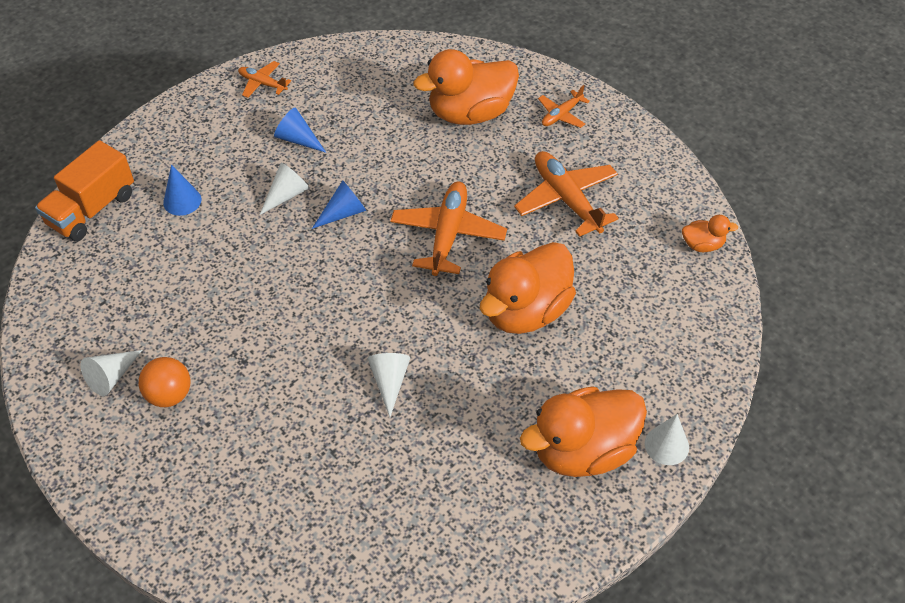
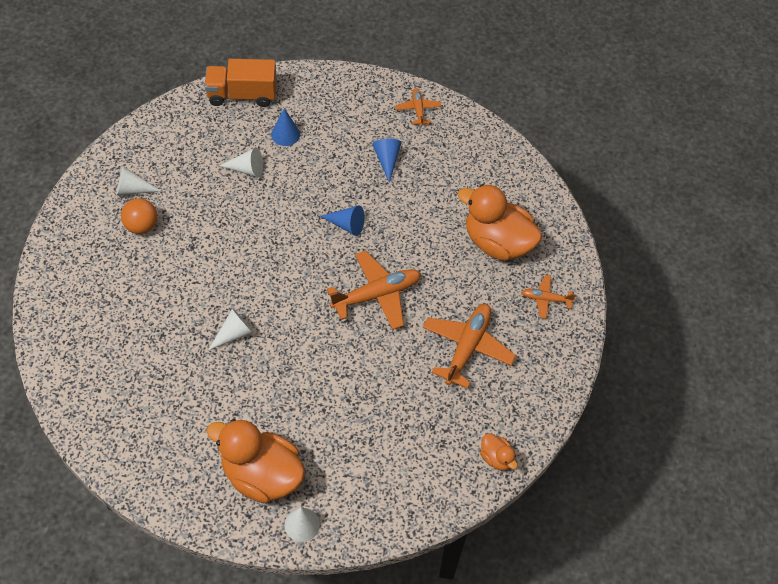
camera: 50 degrees right, 5 degrees up
white cone [260,163,309,215] -> white cone moved to [220,148,263,177]
orange duck [480,242,576,334] -> none

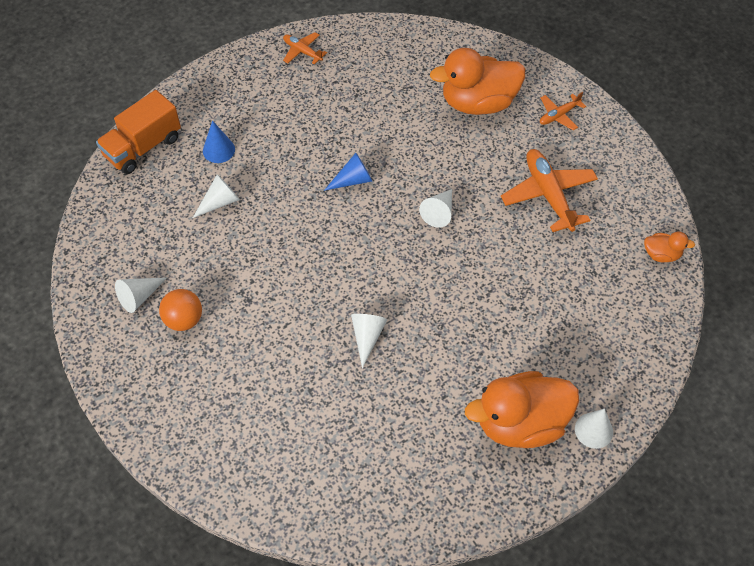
camera: 40 degrees left, 0 degrees up
orange plane [327,250,421,330] -> white cone [419,189,452,228]
blue cone [372,139,402,183] -> none

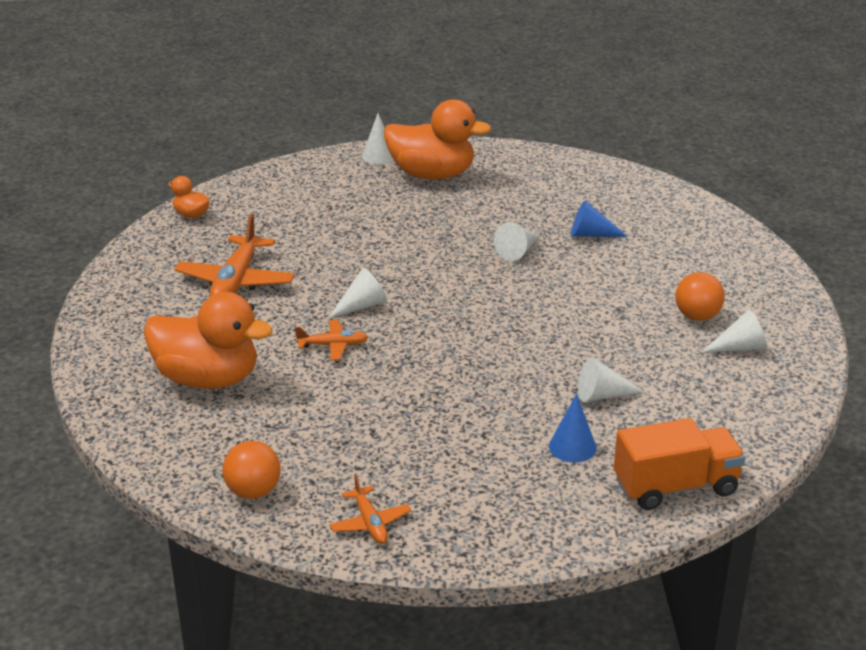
camera: 150 degrees left, 25 degrees down
blue cone [324,153,372,191] -> blue cone moved to [571,201,628,237]
orange plane [540,92,586,130] -> orange plane moved to [295,320,368,360]
none -> orange ball [222,441,281,499]

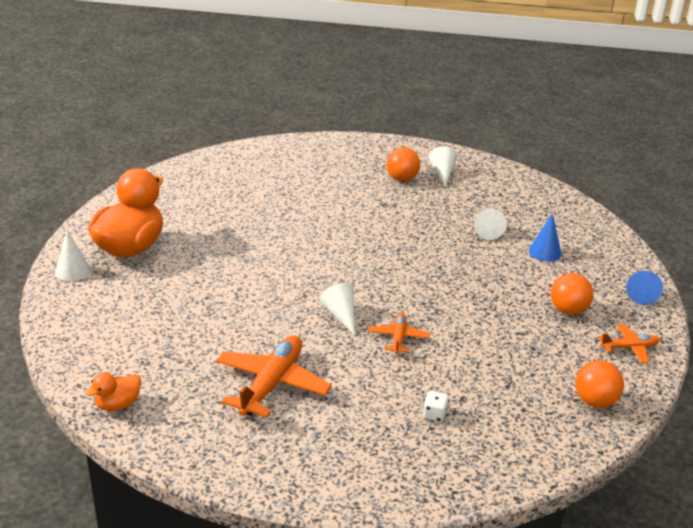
camera: 80 degrees left, 0 degrees up
orange duck [144,292,273,389] -> white dice [423,391,449,422]
orange plane [174,214,295,297] -> orange plane turned 90 degrees counterclockwise [216,335,332,418]
white cone [494,222,539,261] -> none
blue cone [571,201,628,237] -> blue cone moved to [626,271,663,305]
orange truck [614,418,746,510] -> none
none -> orange ball [551,273,593,315]

